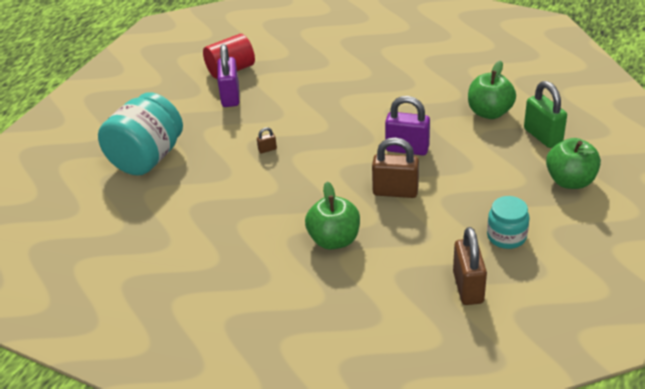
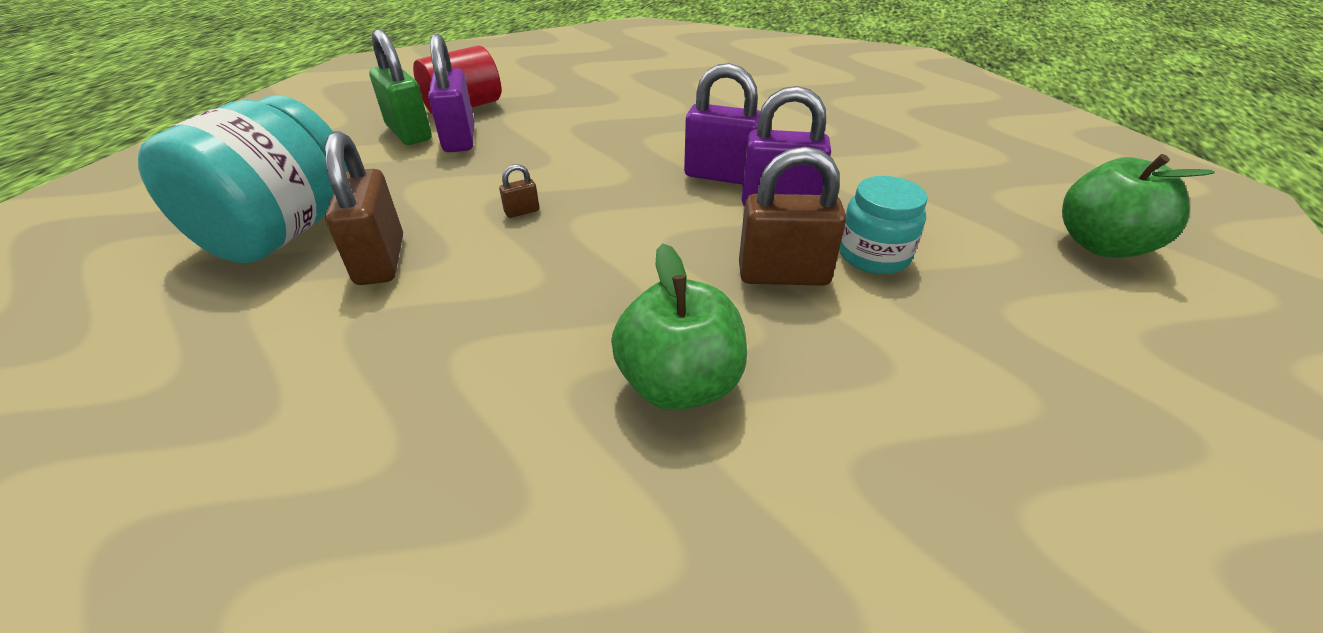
camera: 10 degrees left, 0 degrees up
brown padlock [453,227,487,305] -> brown padlock moved to [325,131,403,285]
green apple [468,61,516,119] -> none
turquoise jar [487,196,529,249] -> turquoise jar moved to [839,176,928,274]
green padlock [524,81,567,148] -> green padlock moved to [369,29,432,145]
none -> purple padlock [684,63,760,185]

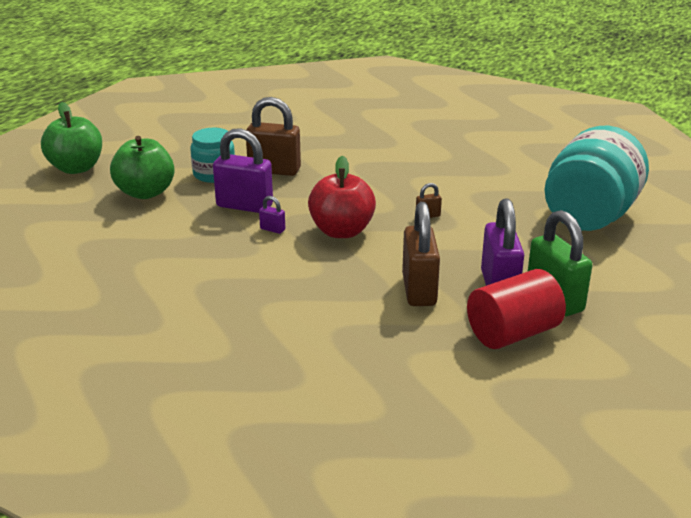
camera: 170 degrees left, 10 degrees down
brown padlock [325,131,403,285] -> brown padlock moved to [402,202,440,306]
green apple [611,243,747,410] -> green apple moved to [110,136,175,199]
purple padlock [684,63,760,185] -> purple padlock [259,196,285,234], size x0.43
none -> red apple [308,156,376,238]

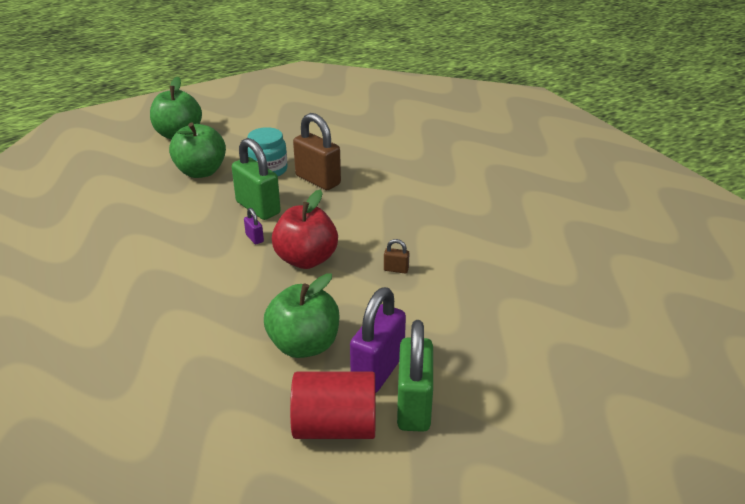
camera: 30 degrees right, 5 degrees up
purple padlock [213,128,273,213] -> green padlock [232,138,281,220]
brown padlock [402,202,440,306] -> green apple [264,273,339,358]
turquoise jar [545,126,649,231] -> none

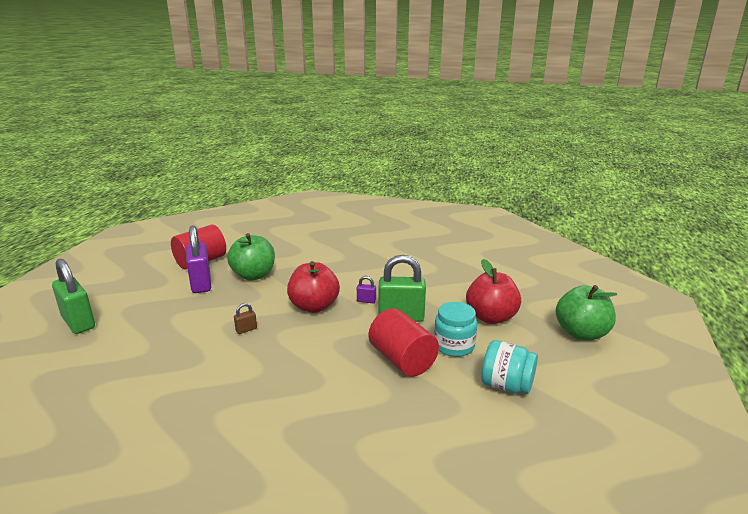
camera: 135 degrees right, 10 degrees down
green apple [169,123,226,178] -> red apple [466,259,521,324]
brown padlock [293,113,341,190] -> red cylinder [369,308,439,377]
green padlock [397,320,433,432] -> green padlock moved to [52,259,95,334]
none -> turquoise jar [481,340,538,394]

